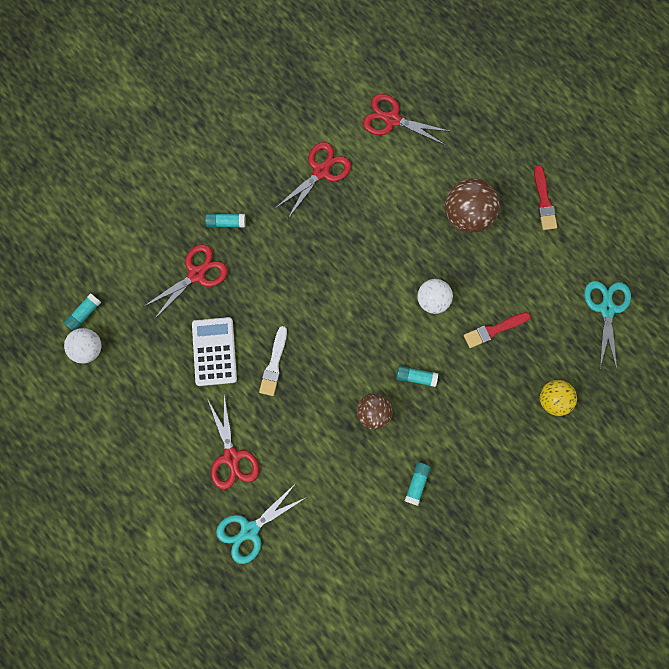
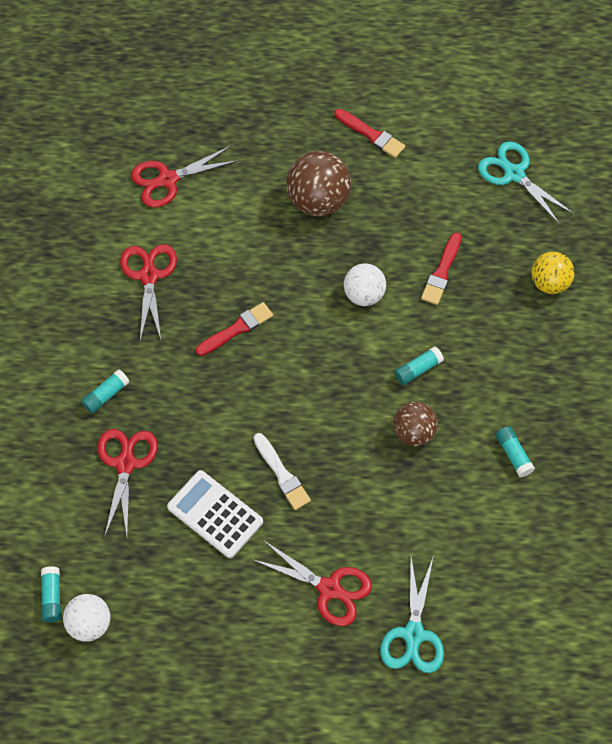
camera: 45 degrees left, 15 degrees down
none -> red brush [196,302,273,356]

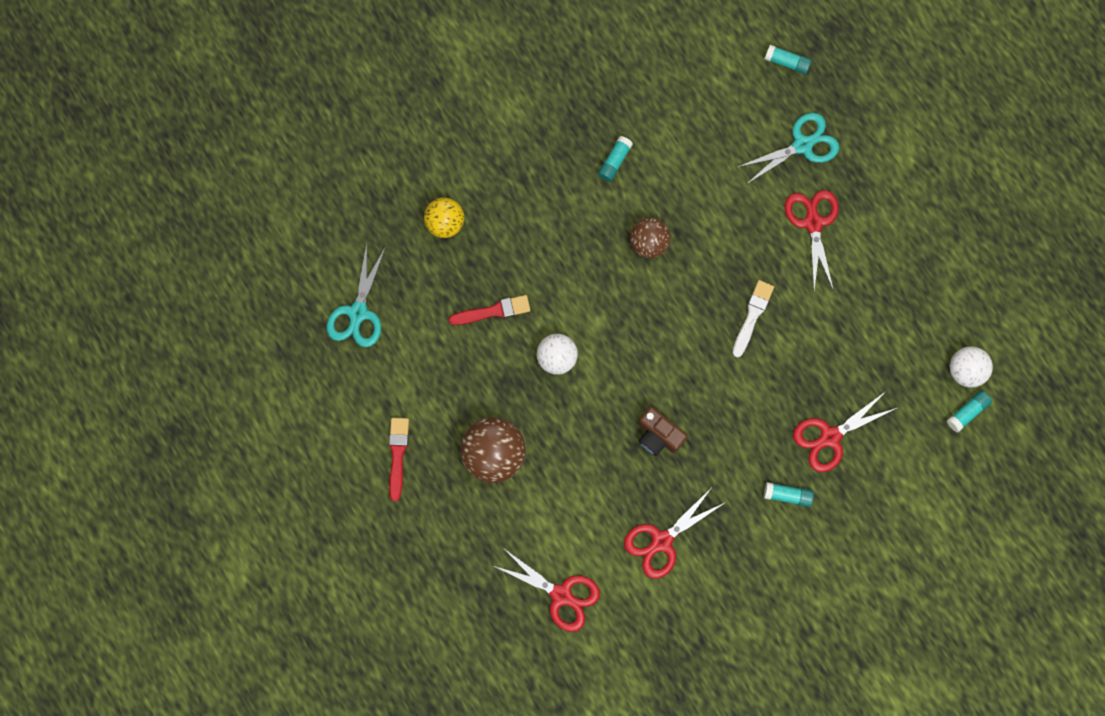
camera: 125 degrees left, 15 degrees up
white calculator [167,470,263,558] -> none
red brush [196,302,273,356] -> brown camera [638,407,688,456]
turquoise glue stick [394,346,444,385] -> turquoise glue stick moved to [764,45,812,74]

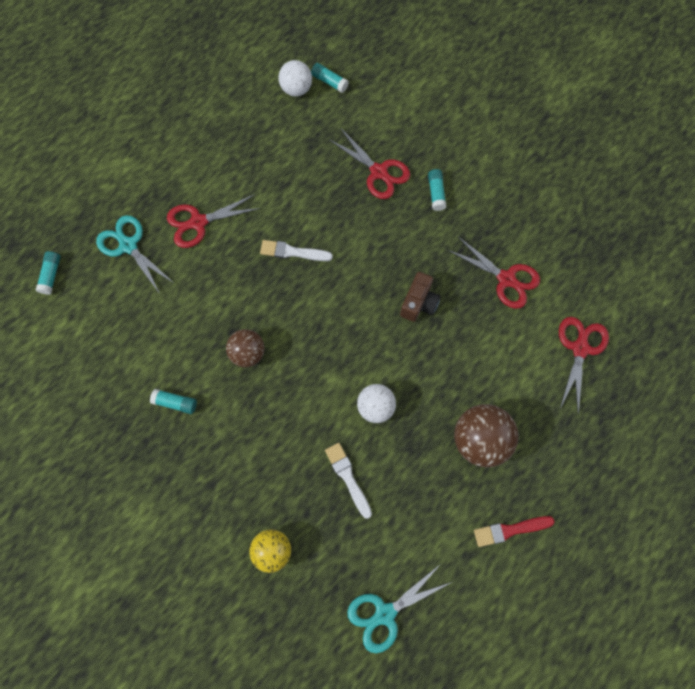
camera: 105 degrees left, 5 degrees down
turquoise scissors [326,243,386,347] -> turquoise scissors turned 150 degrees clockwise [347,564,452,653]
red brush [449,295,530,325] -> white brush [325,443,372,519]

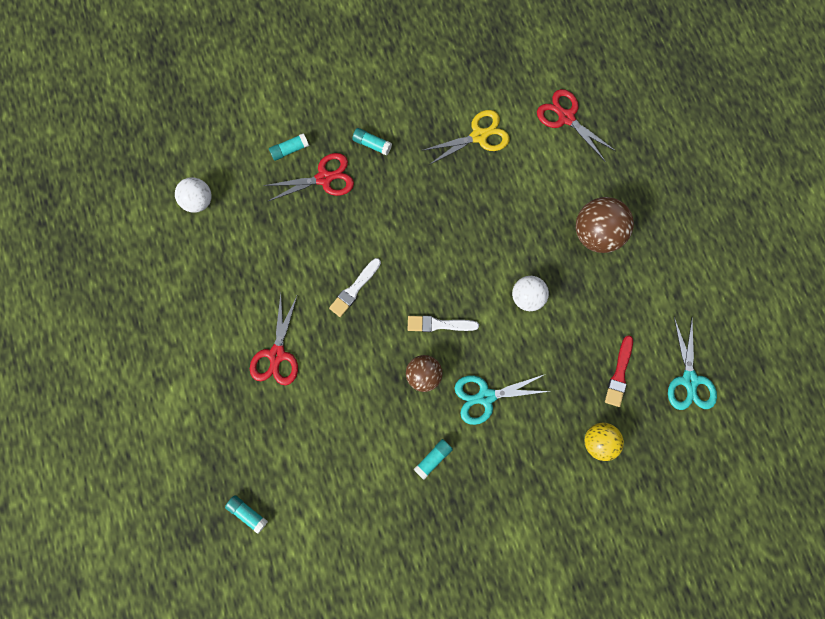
camera: 60 degrees left, 5 degrees up
turquoise scissors [96,215,175,294] -> turquoise scissors moved to [454,375,550,425]
turquoise glue stick [311,63,349,93] -> turquoise glue stick moved to [269,133,309,161]
white brush [325,443,372,519] -> white brush moved to [408,316,479,332]
brown camera [400,272,441,322] -> none
red scissors [448,237,540,309] -> yellow scissors [422,110,510,165]
red brush [474,516,555,547] -> red brush moved to [605,335,633,407]

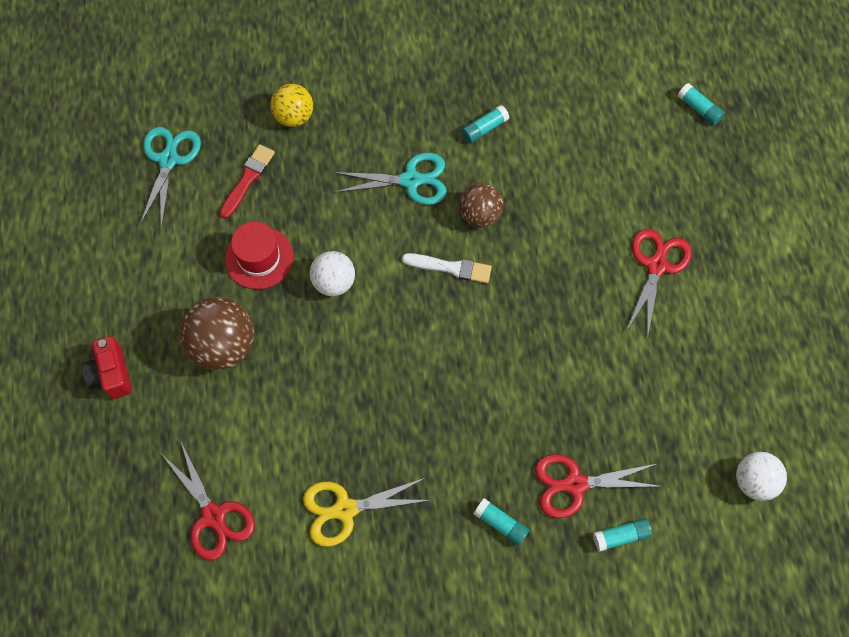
camera: 170 degrees left, 10 degrees down
white brush [329,258,381,317] -> none
none -> red camera [81,336,132,399]
none -> red hat [225,222,293,289]

